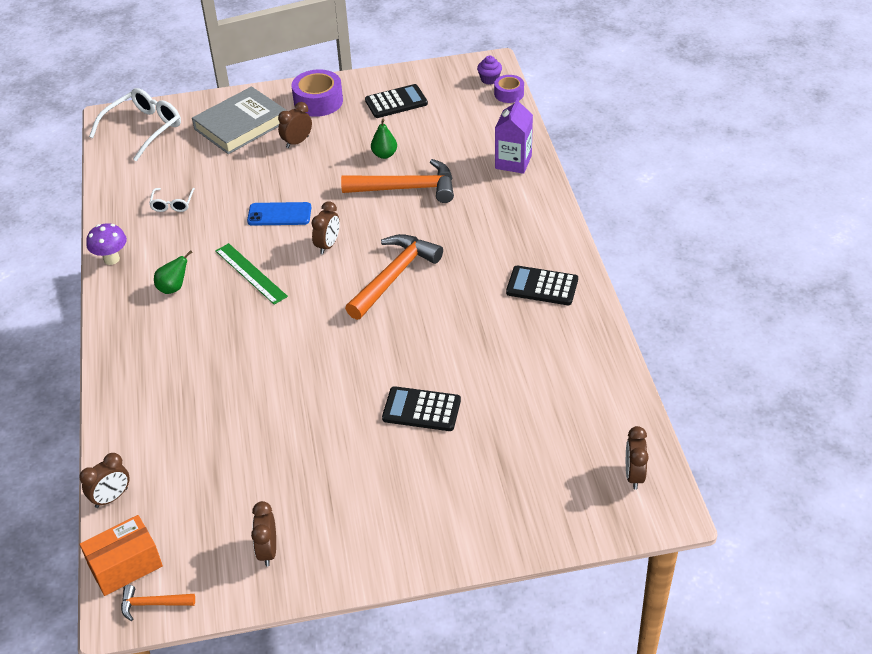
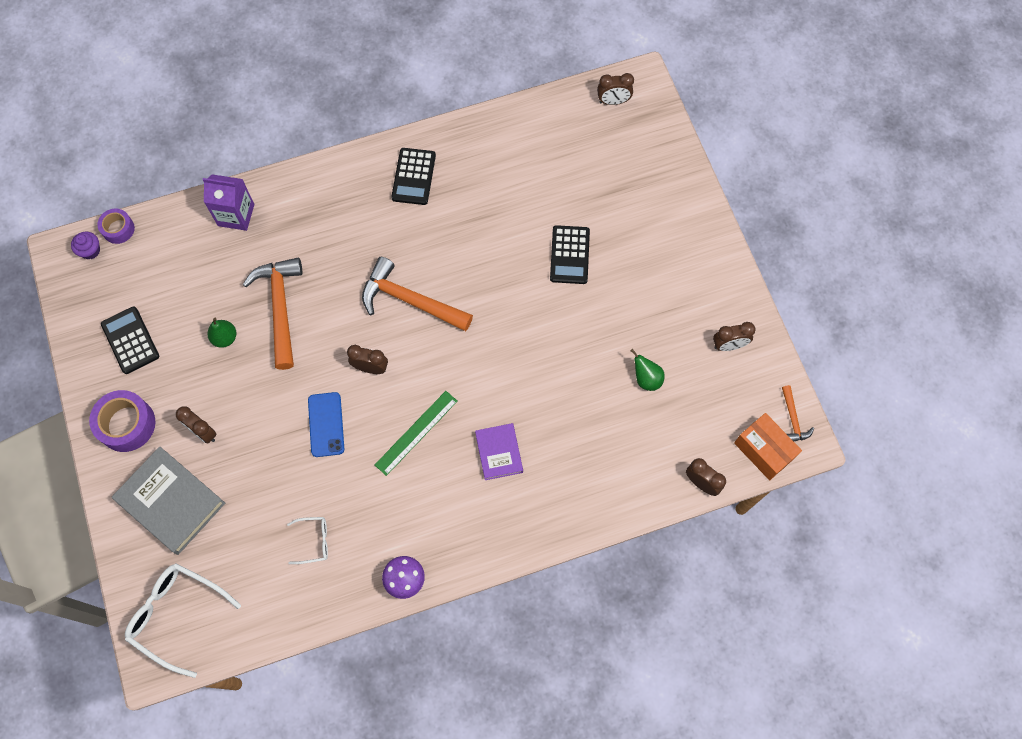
camera: 100 degrees left, 25 degrees up
green pear [154,250,193,294] -> green pear moved to [630,349,665,391]
none -> purple book [475,423,523,480]

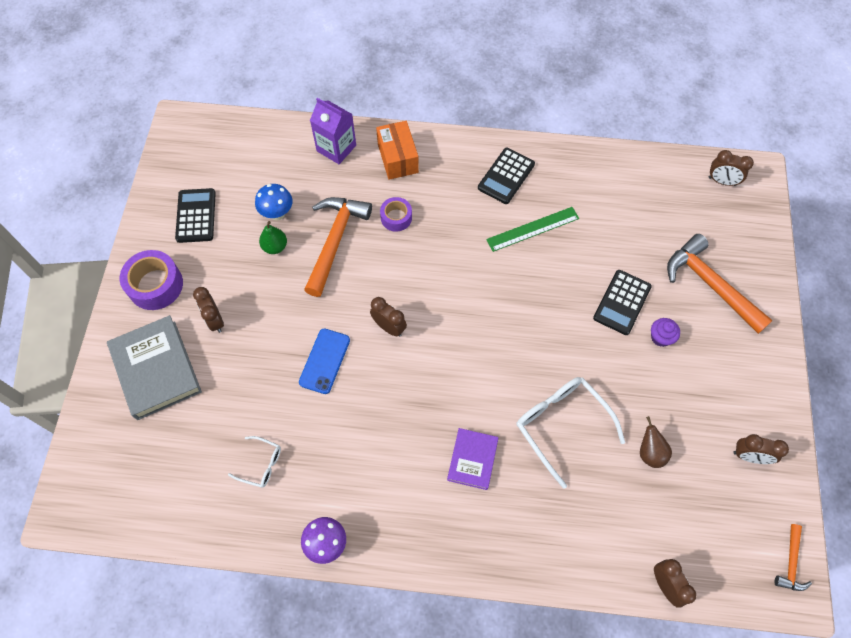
camera: 25 degrees right, 5 degrees down
purple cupcake [71,232,100,260] -> purple cupcake moved to [651,318,680,347]
purple tape [97,209,135,244] -> purple tape moved to [380,197,412,232]
white glasses [125,563,241,678] -> white glasses moved to [516,377,625,489]
orange hammer [362,257,473,331] -> orange hammer moved to [667,234,773,334]
green ruler [375,391,457,476] -> green ruler moved to [486,207,579,252]
green pear [630,349,665,391] -> brown pear [640,416,672,468]
orange box [734,413,802,480] -> orange box moved to [376,121,419,180]
none -> blue mushroom [255,184,292,220]

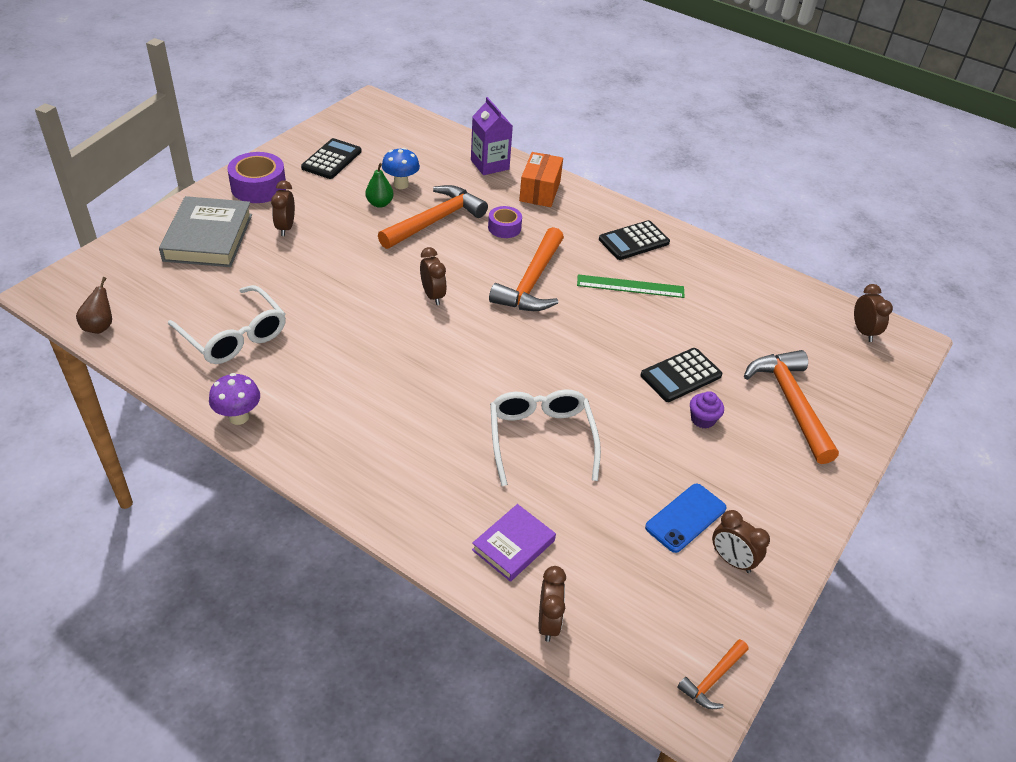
camera: 25 degrees right, 20 degrees down
white glasses [228,436,281,488] -> white glasses [168,285,286,364], size x1.94
blue phone [299,329,350,394] -> blue phone moved to [645,484,727,553]
purple book [447,428,498,490] -> purple book moved to [472,504,556,582]
brown pear [640,416,672,468] -> brown pear moved to [76,277,112,334]
brown clock [709,150,754,186] -> brown clock turned 150 degrees counterclockwise [854,284,893,342]
none -> orange hammer [489,227,564,311]

